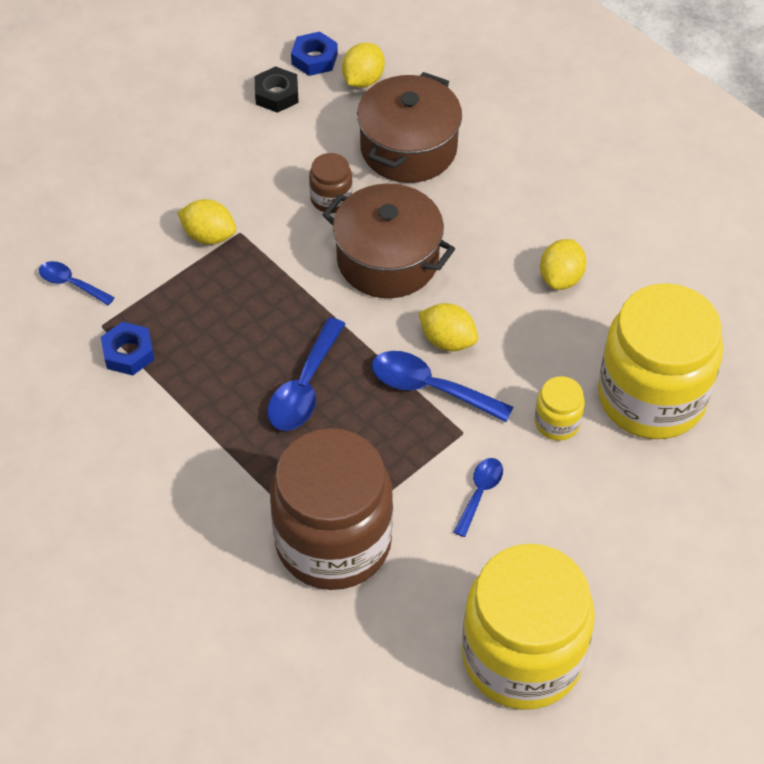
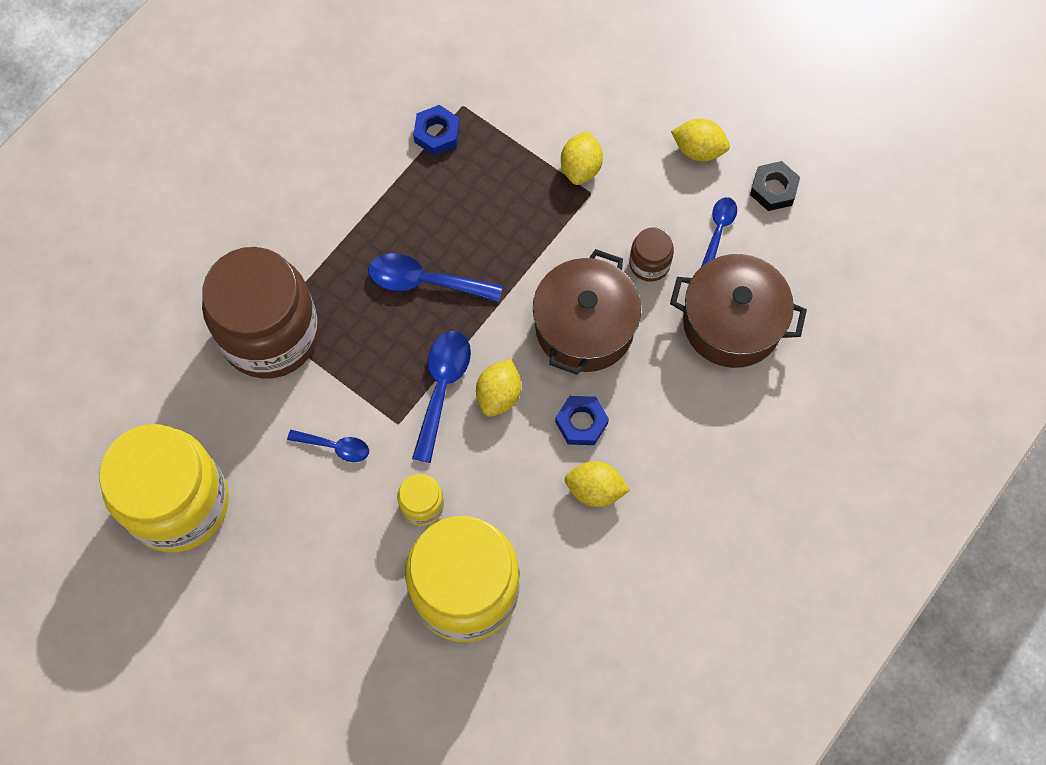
camera: 80 degrees right, 15 degrees up
blue spoon [39,261,115,305] -> blue spoon moved to [701,197,737,267]
blue nut [291,32,338,76] -> blue nut moved to [555,396,609,445]
yellow lemon [342,43,385,88] -> yellow lemon moved to [671,119,730,161]

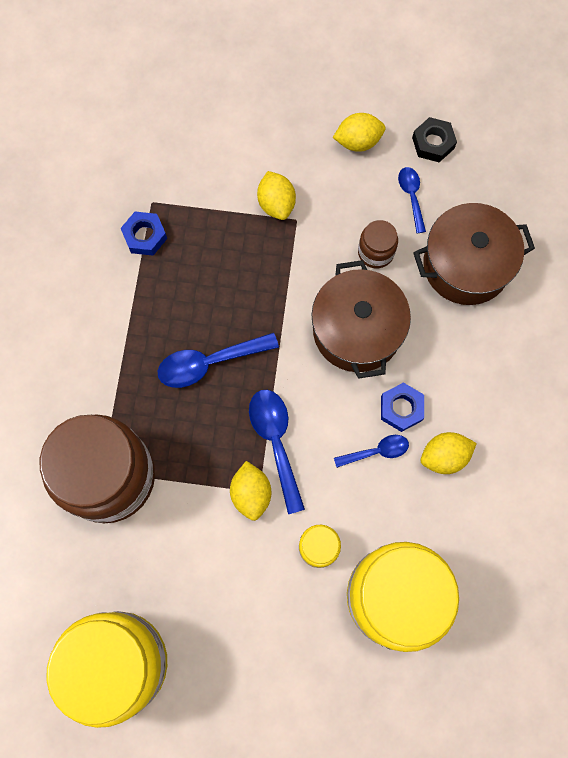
camera: 30 degrees left, 5 degrees up
blue spoon [287,430,369,462] -> blue spoon moved to [334,435,409,468]
yellow lemon [476,359,521,417] -> yellow lemon moved to [230,461,272,521]

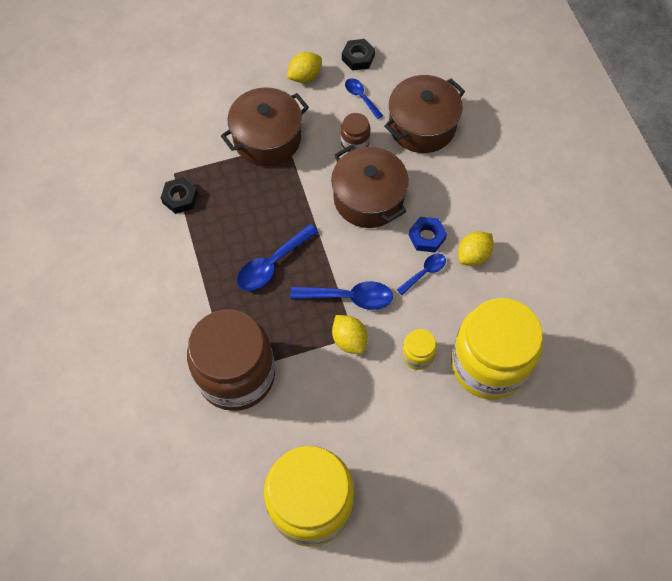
camera: 25 degrees left, 10 degrees down
blue nut [121,212,167,256] -> black nut [161,177,198,214]
blue spoon [249,390,305,514] -> blue spoon turned 135 degrees clockwise [290,281,393,310]
yellow lemon [257,171,296,220] -> brown pot [221,87,309,166]

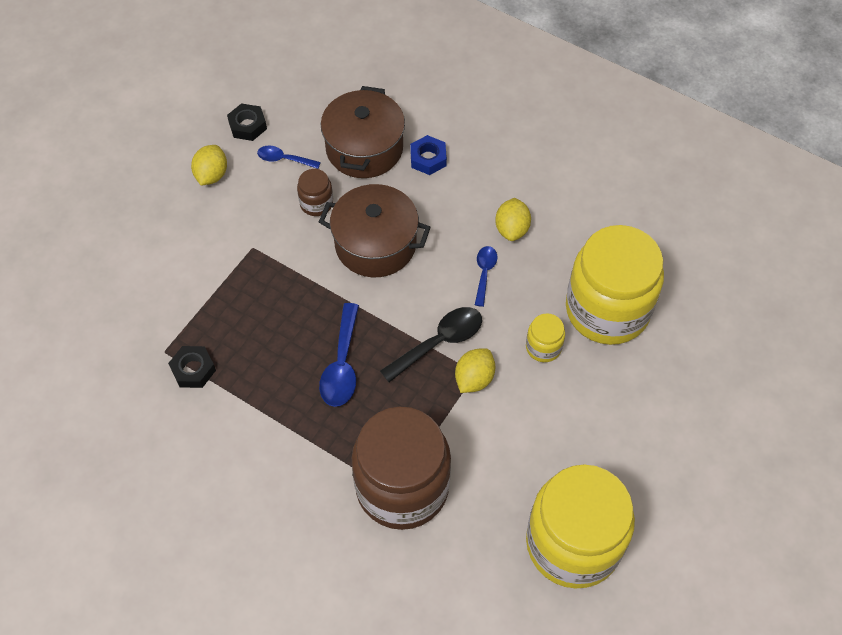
camera: 40 degrees left, 5 degrees down
brown pot [221,87,309,166] -> none
blue spoon [290,281,393,310] -> black spoon [380,307,482,382]
yellow lemon [332,315,368,354] -> yellow lemon turned 75 degrees counterclockwise [455,348,495,393]
blue nut [409,217,447,252] -> blue nut moved to [410,135,447,175]

